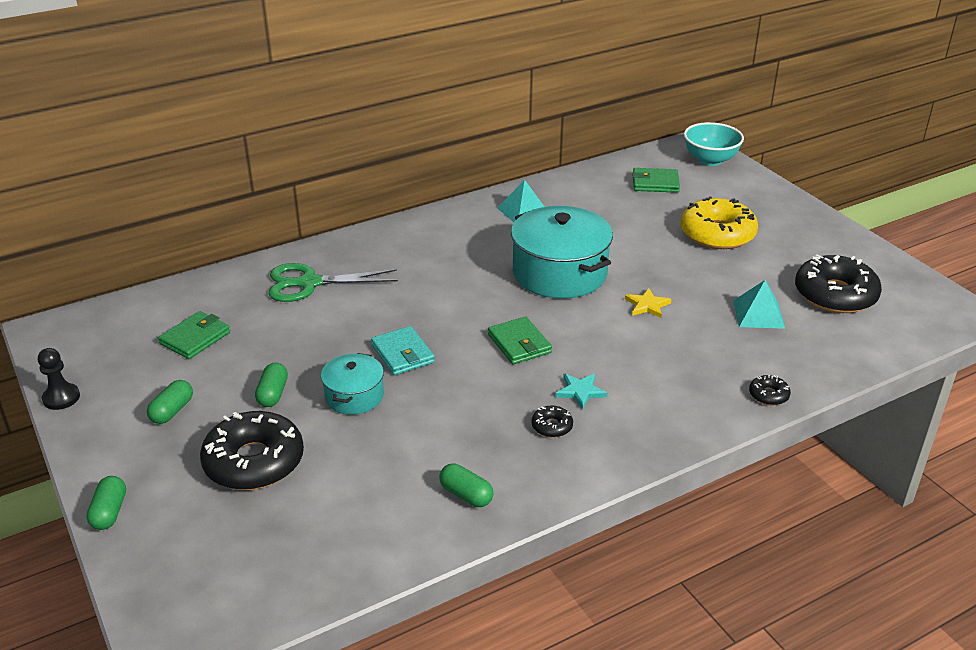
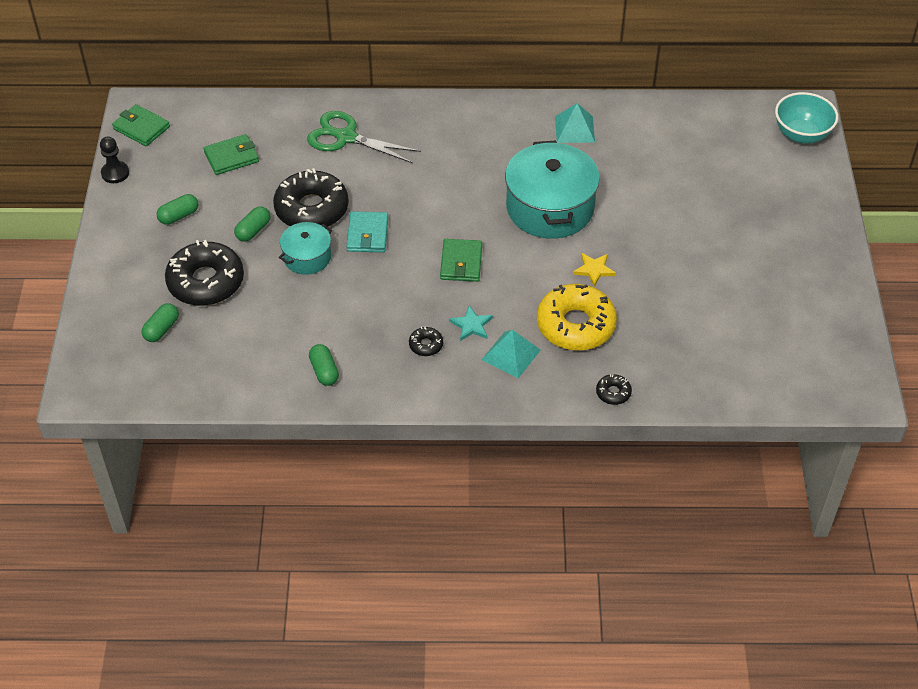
camera: 30 degrees right, 15 degrees up
green capsule [86,476,126,530] -> green capsule moved to [141,303,179,342]
green wallet [632,168,680,193] -> green wallet moved to [112,104,170,146]
yellow donut [681,196,758,249] -> yellow donut moved to [537,284,617,351]
turquoise pyramid [733,280,785,329] -> turquoise pyramid moved to [482,330,541,378]
black donut [795,255,882,313] -> black donut moved to [273,168,349,228]

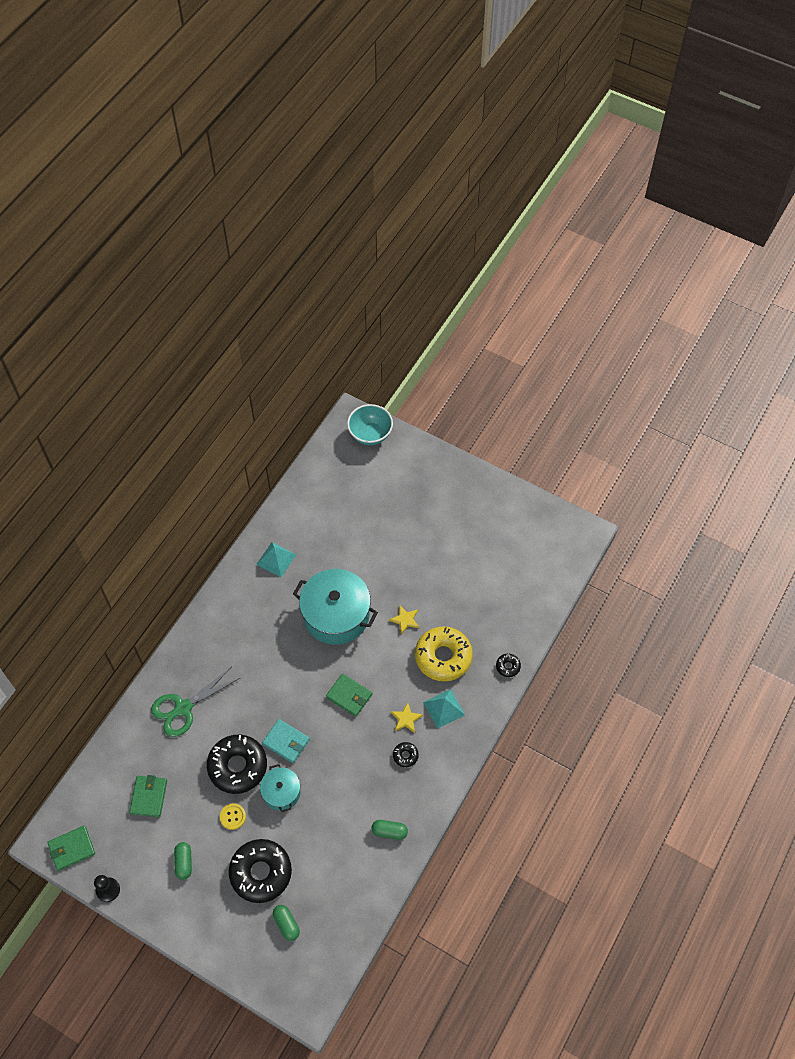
camera: 60 degrees left, 10 degrees up
green capsule [234,206,270,242] -> yellow button [220,803,246,830]
turquoise star [449,305,493,341] -> yellow star [391,703,423,733]

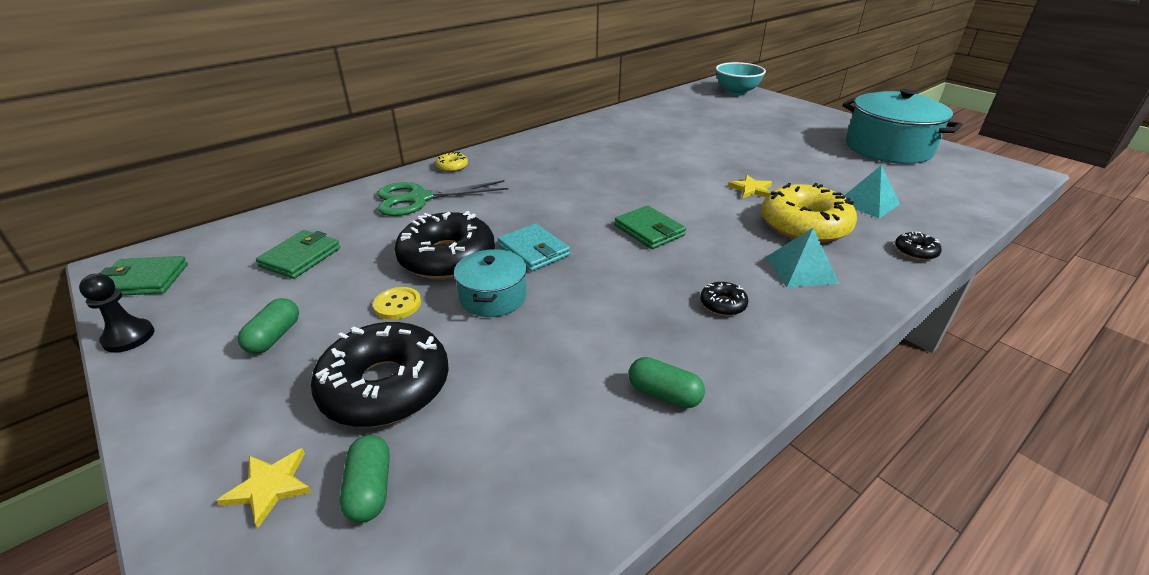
camera: 20 degrees right, 25 degrees down
turquoise pyramid [256,542,297,577] -> turquoise pyramid moved to [844,165,900,218]
turquoise pot [293,569,378,645] -> turquoise pot moved to [843,89,962,164]
yellow star [391,703,423,733] -> yellow star moved to [217,448,312,528]
none -> yellow donut [436,152,468,172]

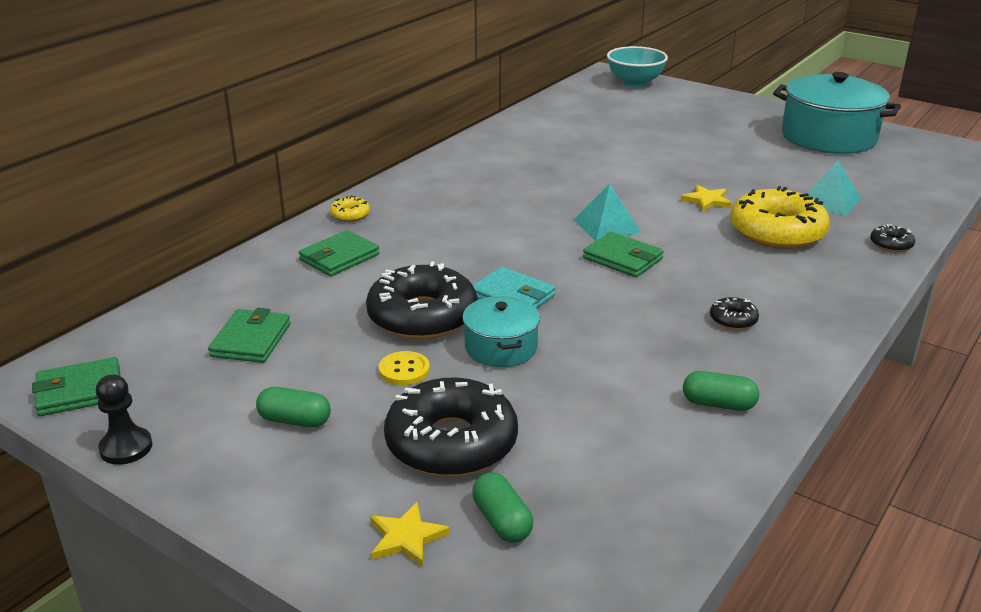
camera: 15 degrees left, 5 degrees down
green capsule [238,298,299,354] -> green capsule turned 75 degrees counterclockwise [256,387,331,428]
green scissors [377,180,508,216] -> green wallet [299,230,379,276]
turquoise pyramid [765,228,839,288] -> turquoise pyramid moved to [574,184,641,241]

